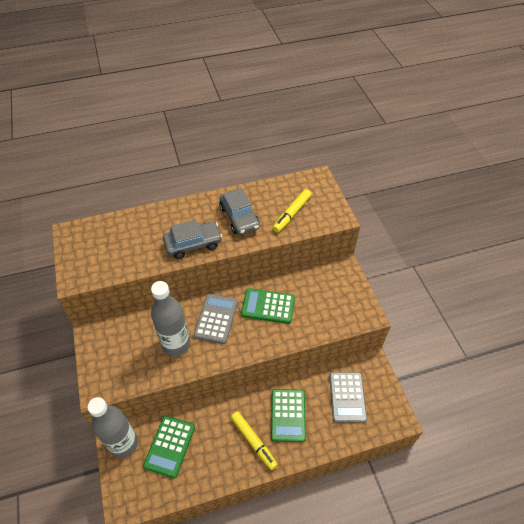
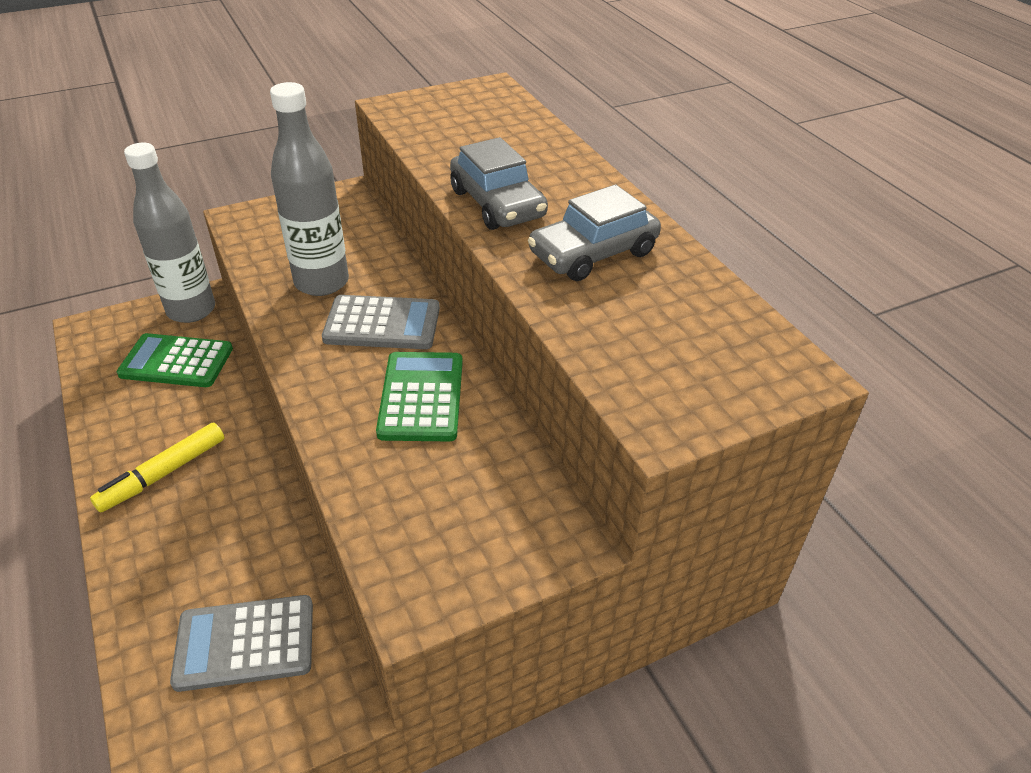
camera: 80 degrees right, 10 degrees down
green calculator [271,389,306,442] -> none
yellow marker [273,189,312,233] -> none

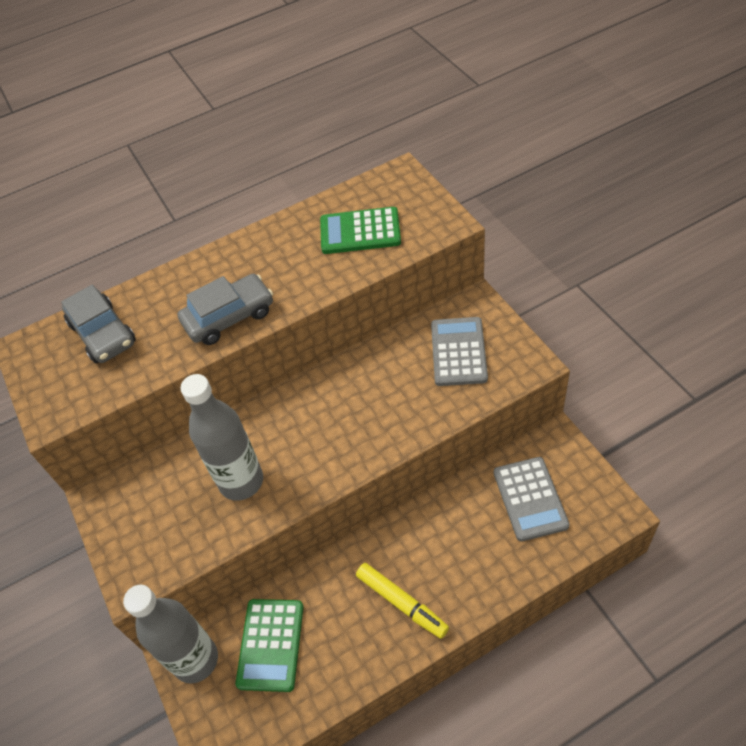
camera: 85 degrees left, 10 degrees up
grey calculator [322,295,440,349] -> grey calculator moved to [431,317,488,386]
green calculator [376,352,463,441] -> green calculator moved to [320,207,401,254]
grey car [528,184,661,281] -> grey car moved to [61,284,136,364]

